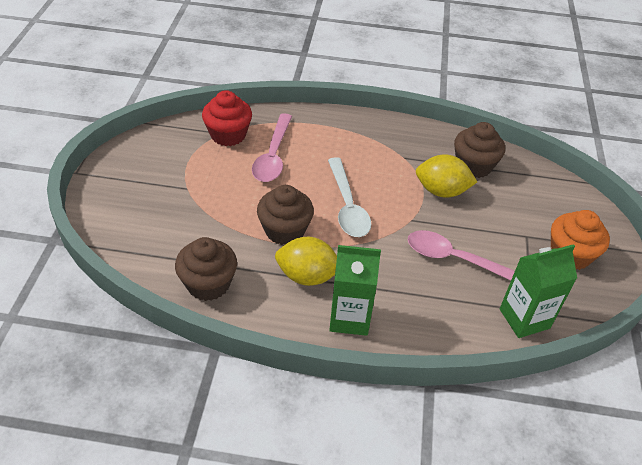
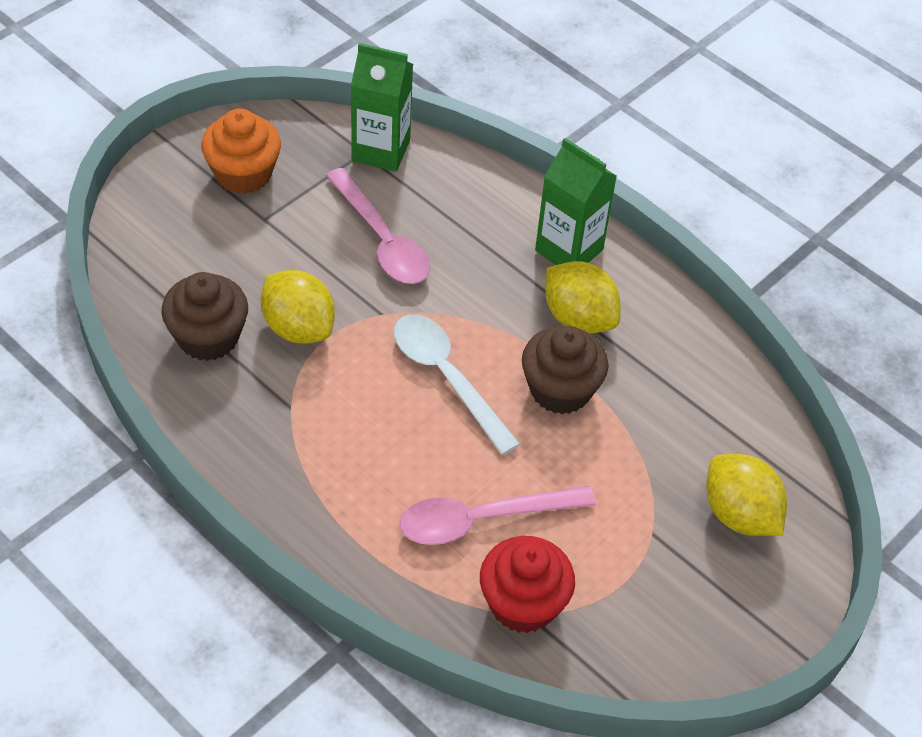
camera: 145 degrees left, 5 degrees up
brown cupcake [175,237,237,301] -> none
pink spoon [252,113,292,182] -> pink spoon turned 150 degrees counterclockwise [400,486,596,545]
white spoon [328,157,371,237] -> white spoon turned 60 degrees counterclockwise [394,314,520,455]
none -> yellow lemon [706,454,787,536]

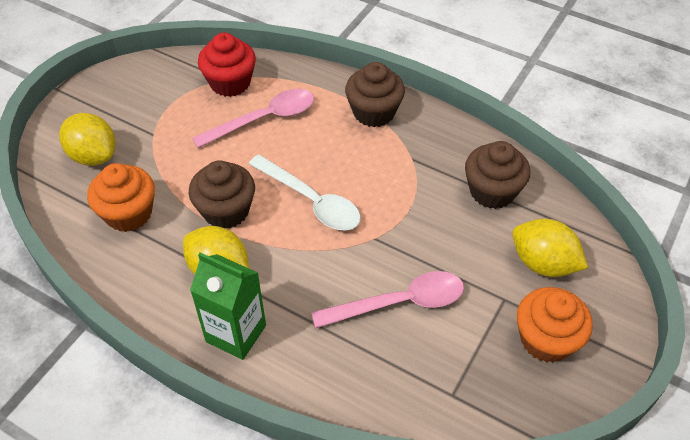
camera: 170 degrees right, 0 degrees up
yellow lemon [261,270,335,344] -> yellow lemon moved to [512,219,588,277]
pink spoon [326,168,430,284] -> pink spoon turned 120 degrees clockwise [311,271,464,328]
green carton [351,43,413,172] -> none
none -> orange cupcake [87,163,155,232]
none -> brown cupcake [345,62,405,127]

